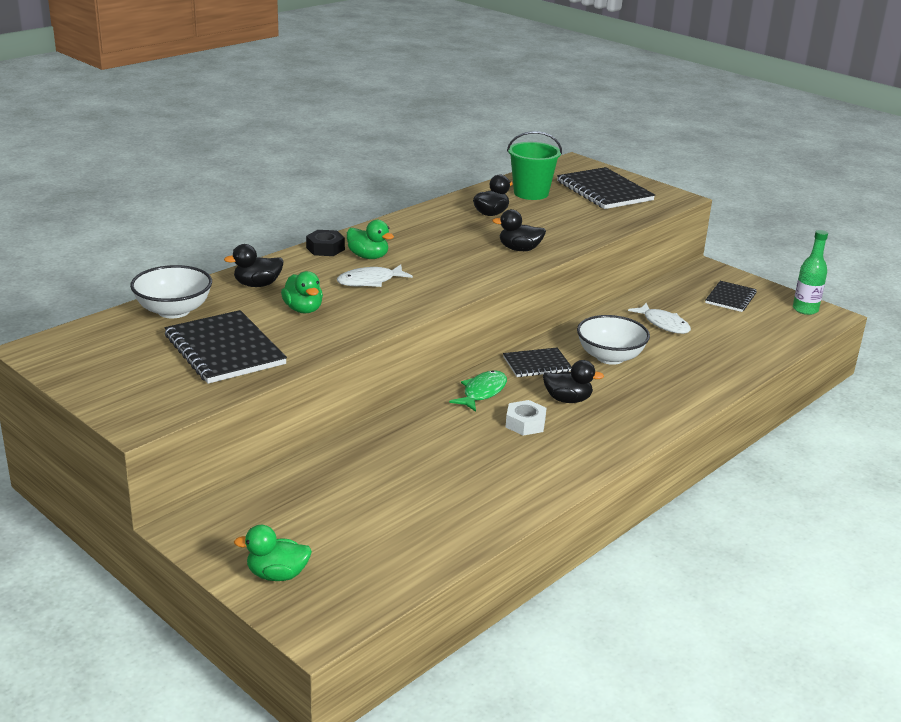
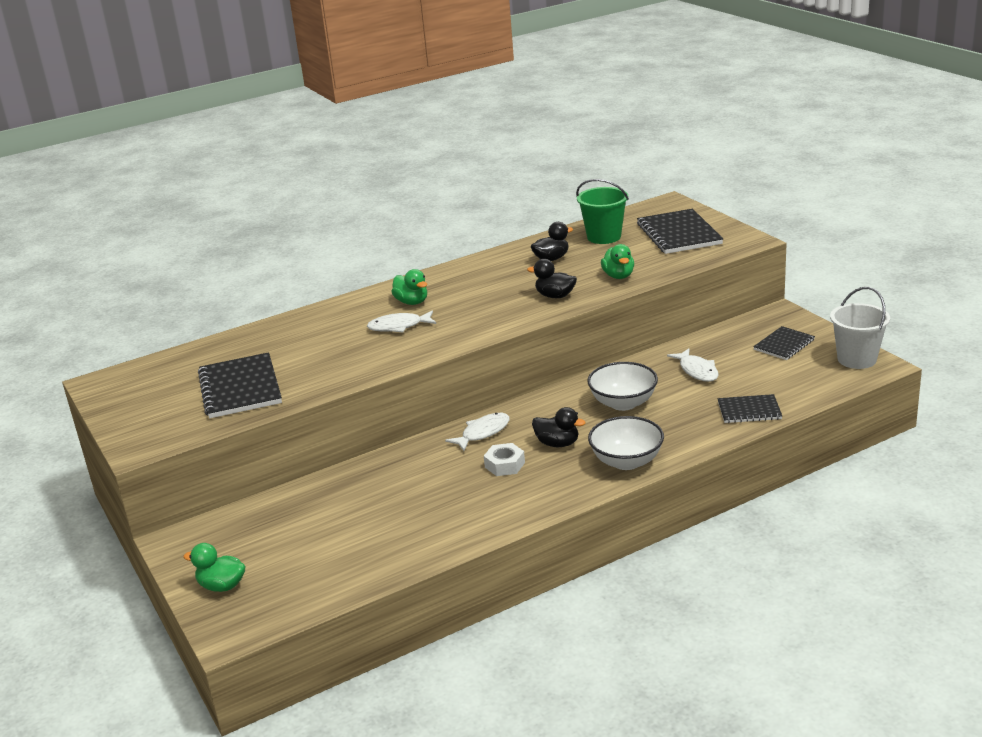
camera: 20 degrees right, 0 degrees up
white bowl [130,265,212,318] -> white bowl moved to [588,416,664,470]
black duck [224,244,284,287] -> none
green duck [281,271,323,313] -> green duck moved to [601,244,634,279]
black nut [306,230,345,256] -> none
green fish [449,370,507,412] -> white fish [445,413,510,451]
black notebook [503,347,572,377] -> black notebook moved to [718,394,782,423]
green bottle [793,230,828,315] -> white bucket [830,287,890,369]

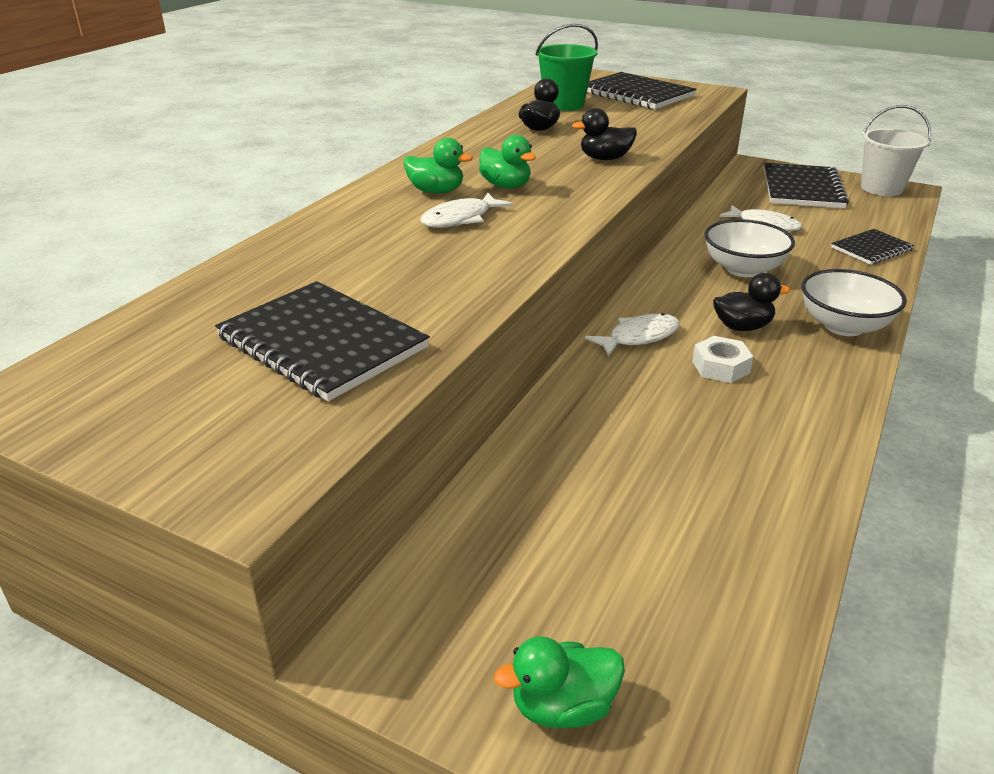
camera: 35 degrees left, 5 degrees up
white fish [445,413,510,451] -> white fish turned 45 degrees clockwise [585,313,680,357]
green duck [601,244,634,279] -> green duck moved to [479,135,536,188]
black notebook [753,326,815,360] -> black notebook [764,163,849,208], size x1.70

